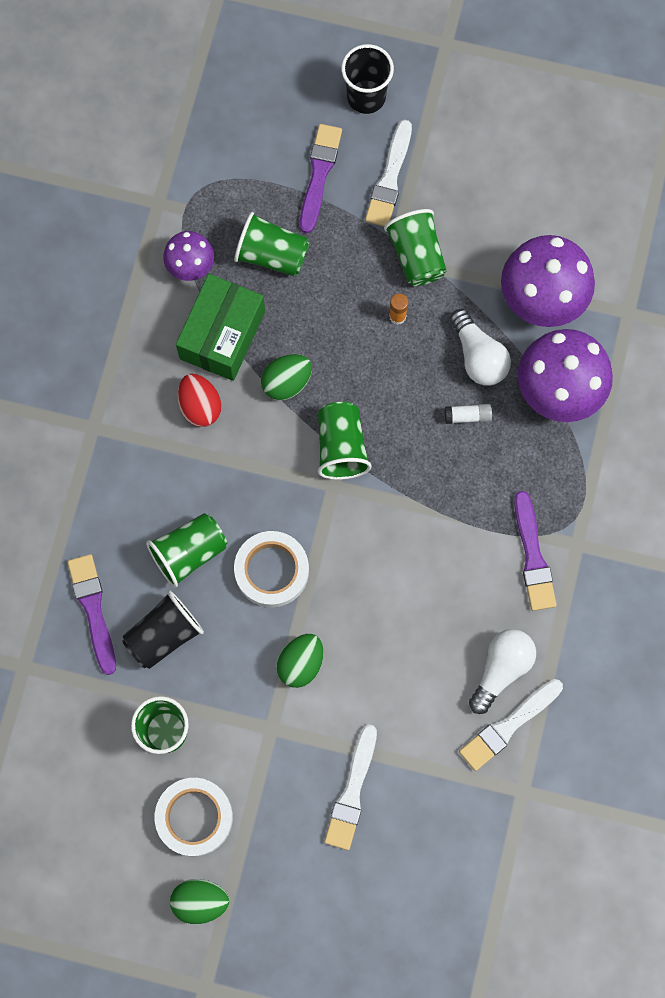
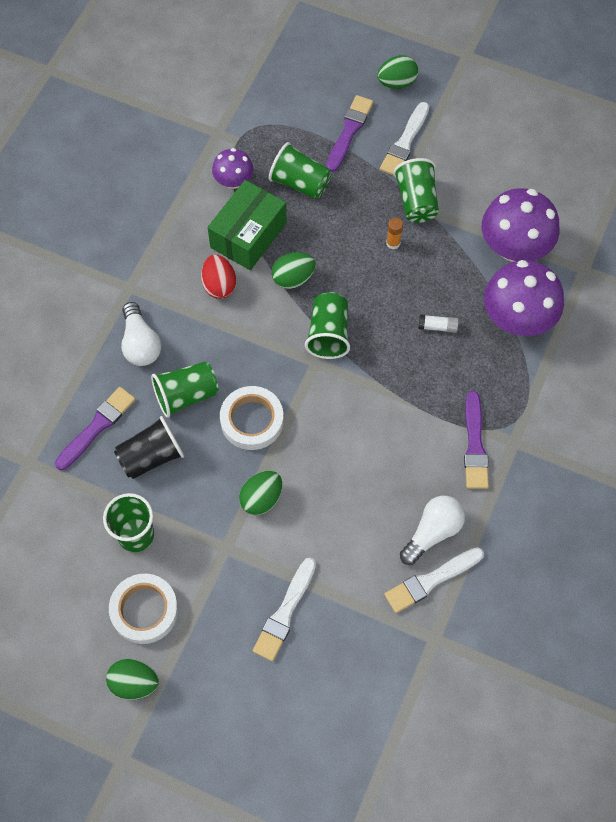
camera: 10 degrees right, 10 degrees down
purple brush [67,554,116,675] -> purple brush turned 45 degrees clockwise [55,387,136,470]
black cup [341,44,394,114] -> green egg [377,55,418,89]
white light bulb [450,309,511,386] -> white light bulb moved to [121,302,161,366]

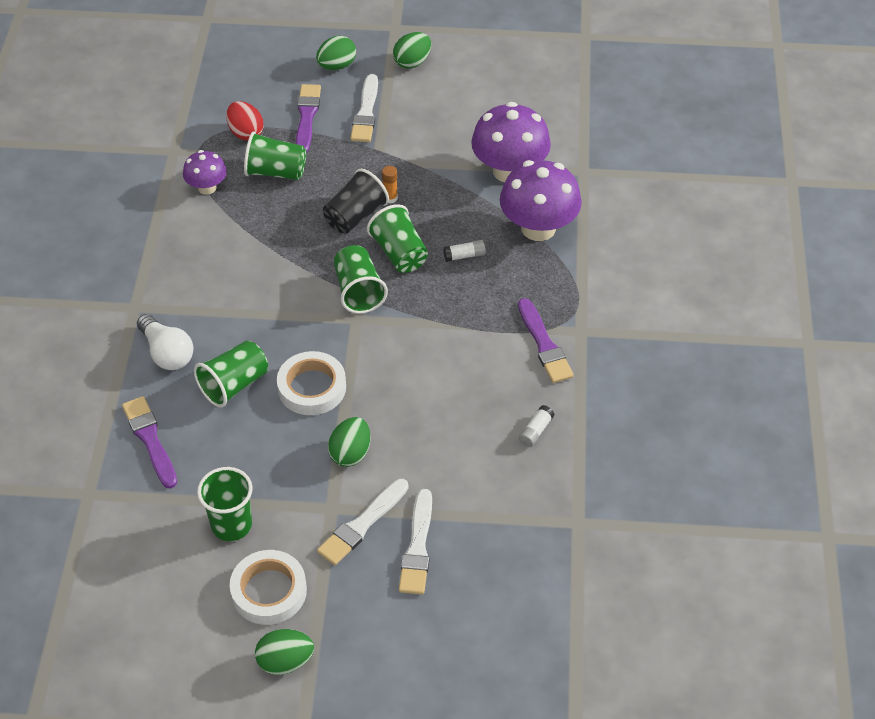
camera: 20 degrees left, 15 degrees down
purple brush [55,387,136,470] -> purple brush turned 45 degrees counterclockwise [122,396,177,489]
black cup [114,416,184,479] -> black cup moved to [323,169,389,233]
red egg [201,255,236,299] -> red egg moved to [226,101,264,141]
green box [207,180,287,270] -> none
green egg [272,252,316,289] -> green egg moved to [393,32,431,69]
white brush [384,547,484,613] -> white brush moved to [317,479,409,565]
green cup [393,158,439,223] -> green cup moved to [367,204,428,273]
white light bulb [400,496,465,565] -> white glue stick [519,405,554,447]

